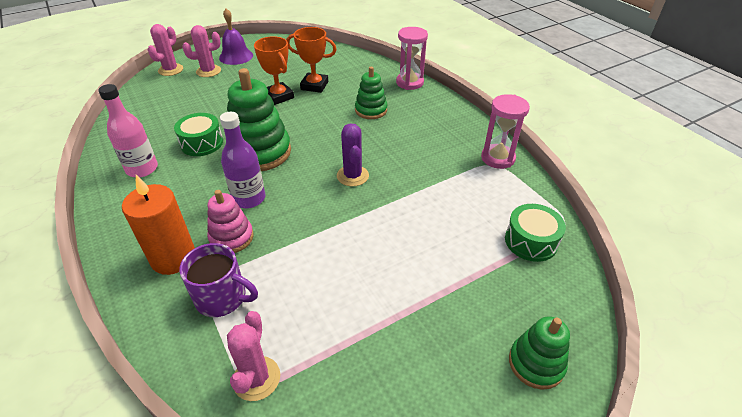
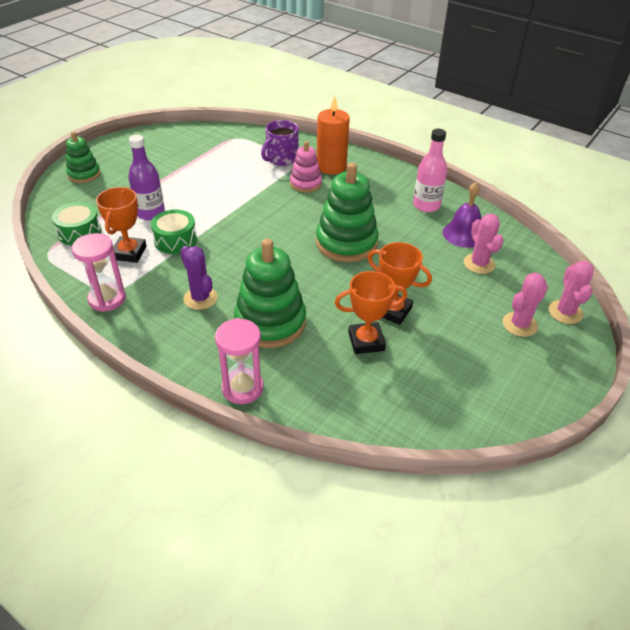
camera: 155 degrees right, 0 degrees up
green drum [174,113,223,156] -> green drum moved to [151,209,197,254]
purple mug [179,243,258,317] -> purple mug turned 45 degrees counterclockwise [261,120,299,166]
purple bell [219,8,253,65] -> purple bell moved to [443,182,481,248]
purple bottle [220,112,265,208] -> purple bottle moved to [128,135,165,220]
pink cactus [227,311,280,401] -> pink cactus moved to [464,214,504,274]
purple cactus [337,123,369,186] -> purple cactus moved to [180,246,218,310]
green stacking toy [355,67,387,119] -> green stacking toy [234,239,306,348], size x1.72
none -> orange trophy [96,187,147,263]

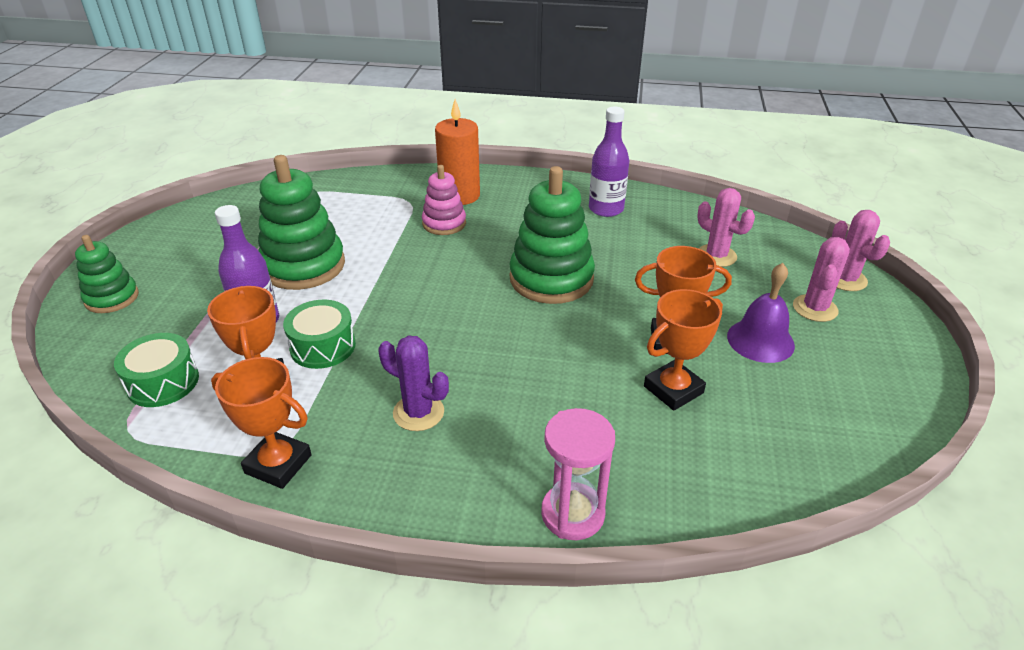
camera: 25 degrees left, 5 degrees down
pink hourglass [72,233,126,312] -> orange trophy [211,357,312,489]
green stacking toy [234,239,306,348] -> green stacking toy moved to [258,155,345,290]
purple mug [261,120,299,166] -> none
pink bottle [413,129,447,212] -> purple bottle [589,107,629,217]
purple bell [443,182,481,248] -> purple bell moved to [727,263,795,363]

